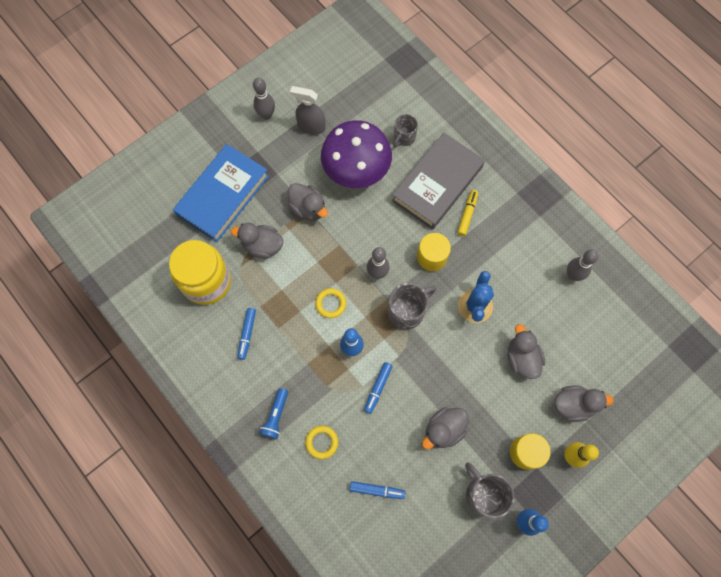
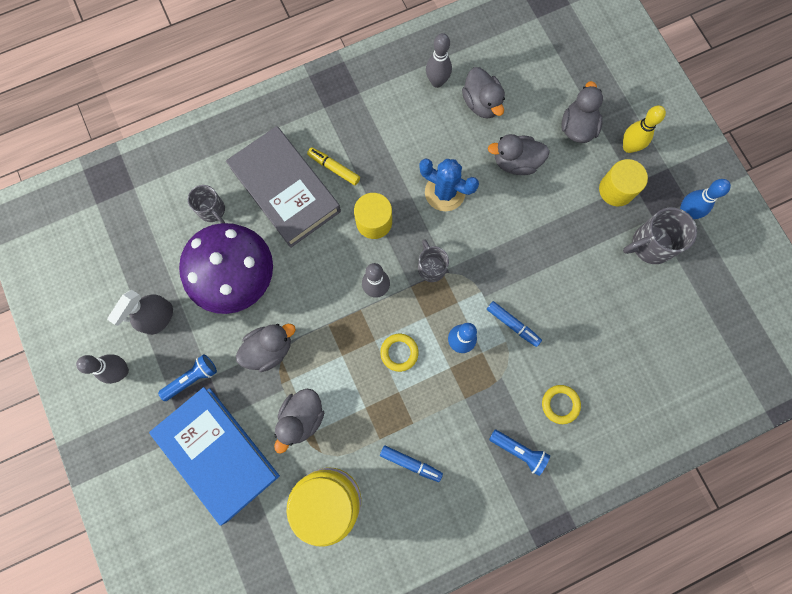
camera: 75 degrees left, 5 degrees up
blue marker [350,481,405,499] -> none
grey mug [388,283,436,330] -> grey mug [418,239,449,282], size x0.65
grey duck [422,407,469,449] -> grey duck moved to [462,67,505,119]
none -> blue flashlight [158,355,217,401]

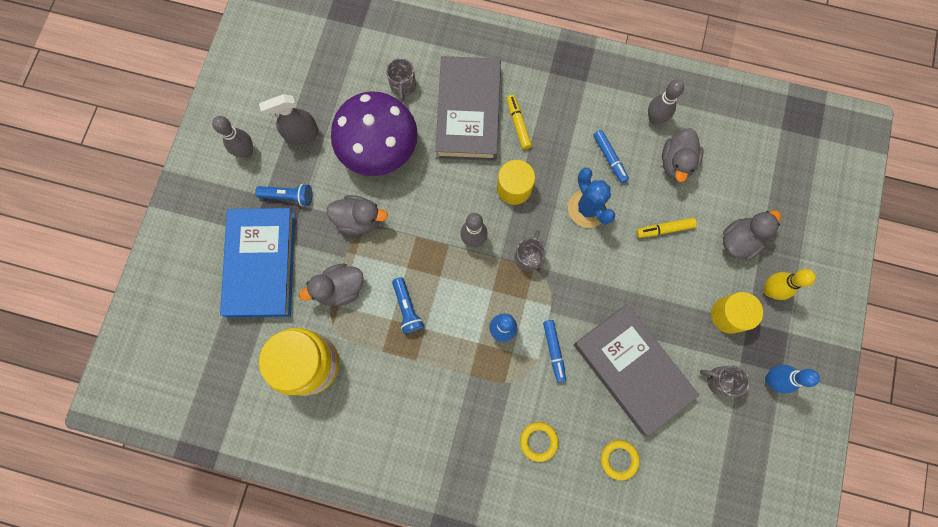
camera: 40 degrees right, 0 degrees up
yellow ring [380,334,419,372] -> yellow ring moved to [601,440,640,481]
blue marker [380,445,443,482] -> blue marker moved to [593,130,629,183]
grey duck [488,134,550,175] -> yellow marker [636,218,697,238]
blue flashlight [489,430,550,476] -> blue flashlight moved to [392,277,424,334]
grey mug [623,208,697,264] -> grey mug [700,365,750,397], size x0.65
none -> grey book [574,305,699,436]

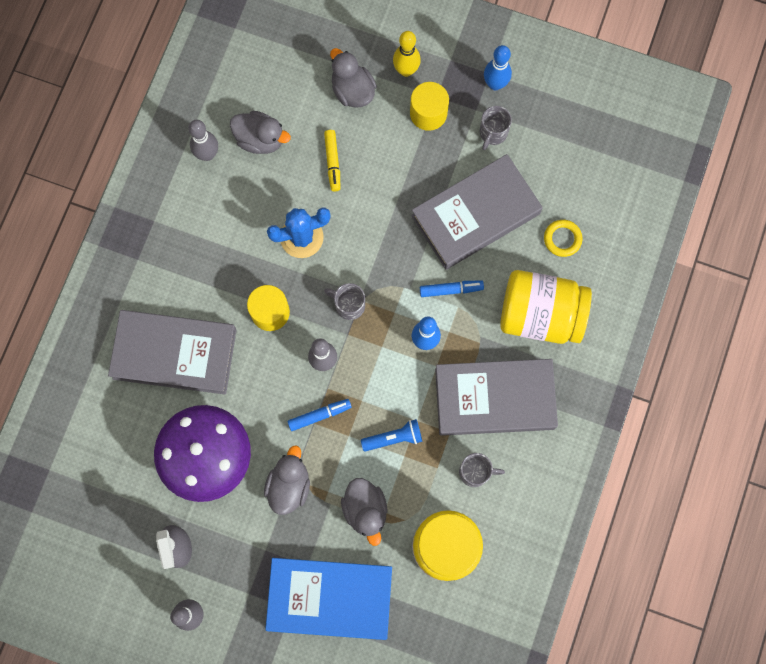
camera: 85 degrees left, 0 degrees up
blue flashlight [255,184,312,206] -> none
grey mug [386,58,416,102] -> grey mug moved to [459,453,505,487]
yellow marker [506,95,532,149] -> none
yellow ring [520,422,559,462] -> yellow jar [500,270,592,344]
blue marker [593,130,629,183] -> blue marker moved to [287,399,352,431]
none -> grey book [435,359,558,436]

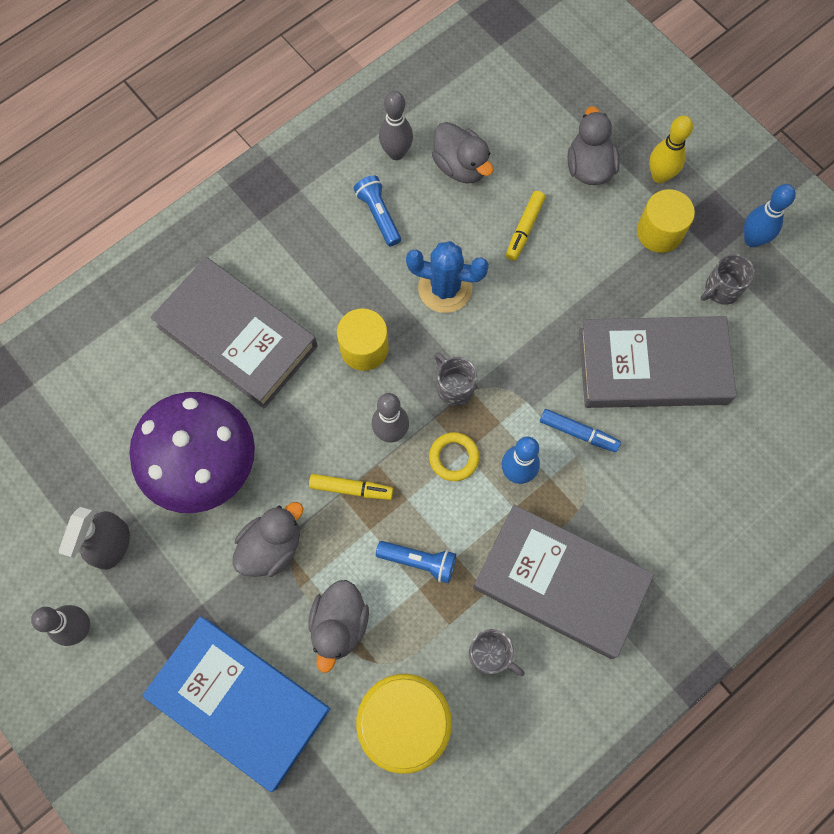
camera: 30 degrees right, 5 degrees down
blue marker [287,399,352,431] -> yellow marker [309,474,393,500]
yellow jar [500,270,592,344] -> none
yellow ring [544,220,583,257] -> yellow ring moved to [429,432,480,481]
none -> blue flashlight [354,175,401,246]

